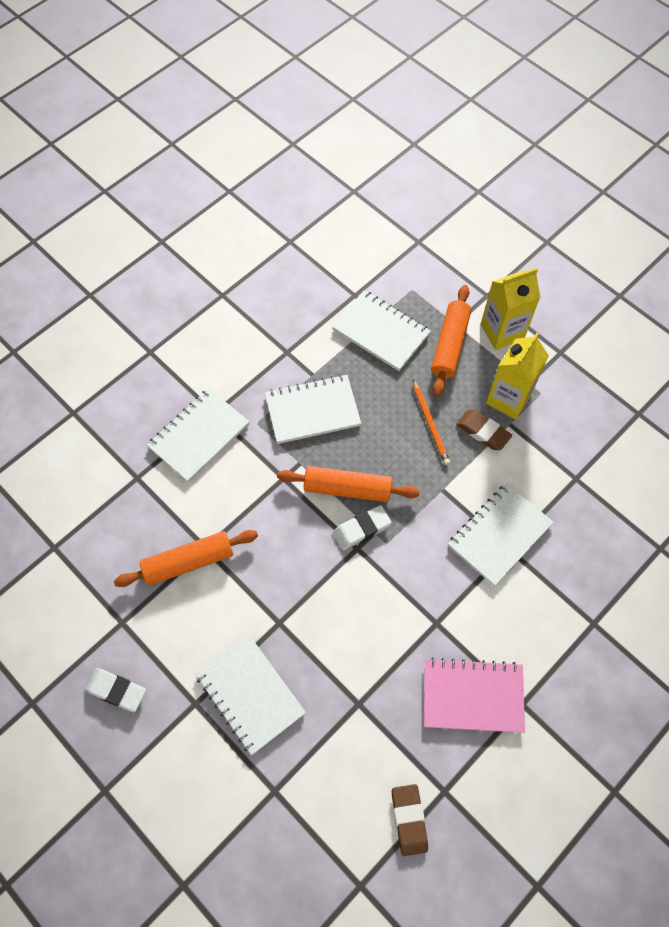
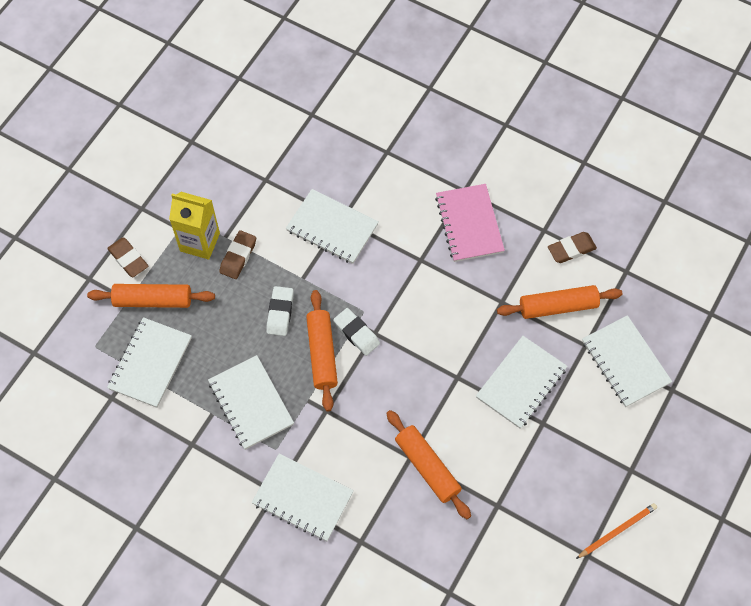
camera: 105 degrees left, 0 degrees up
white eraser [85,668,146,712] -> white eraser moved to [266,286,294,336]
orange pencil [413,379,450,465] -> orange pencil moved to [576,503,657,559]
yellow carton [481,268,541,350] -> brown eraser [107,237,148,277]
none -> orange rolling pin [497,285,622,319]
none -> white notebook [582,315,672,407]

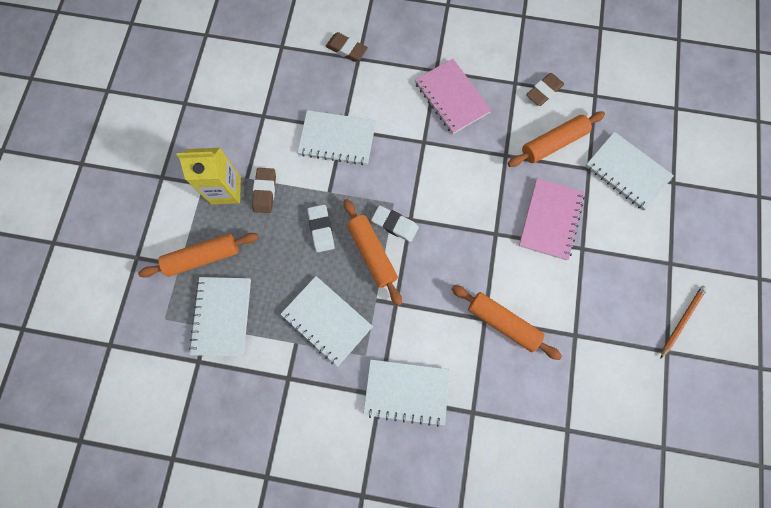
camera: 20 degrees left, 10 degrees up
brown eraser [107,237,148,277] -> brown eraser moved to [326,32,368,62]
white notebook [476,336,568,429] -> pink notebook [519,178,585,260]

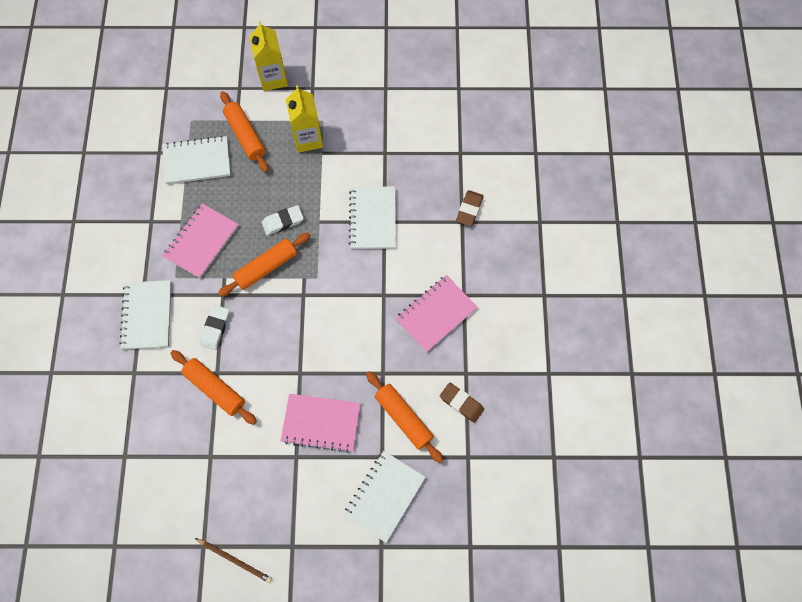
camera: 80 degrees right, 5 degrees down
brown eraser [252,168,276,213] -> none
white notebook [280,276,373,367] -> pink notebook [163,203,239,278]
white eraser [371,205,419,242] -> white eraser moved to [200,305,230,350]
orange rolling pin [452,285,562,360] -> orange rolling pin turned 75 degrees counterclockwise [171,350,257,425]
orange pencil [660,286,707,359] -> brown pencil [195,538,272,583]
none -> yellow carton [249,21,288,91]

